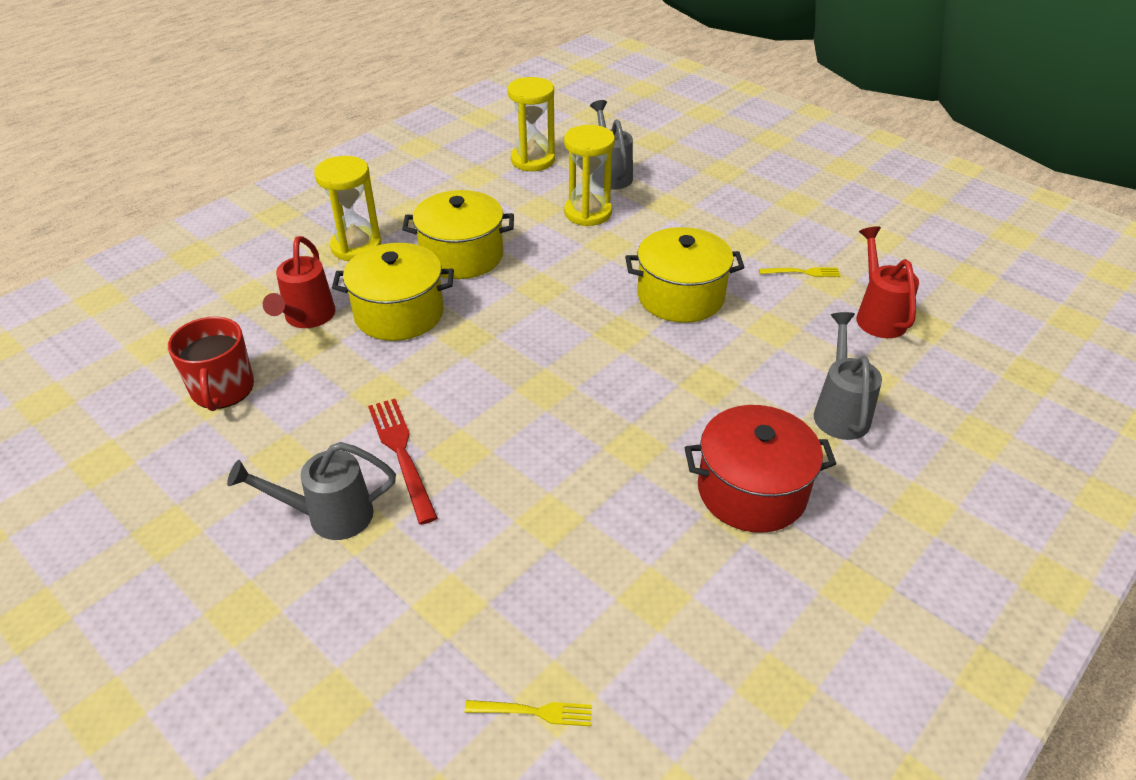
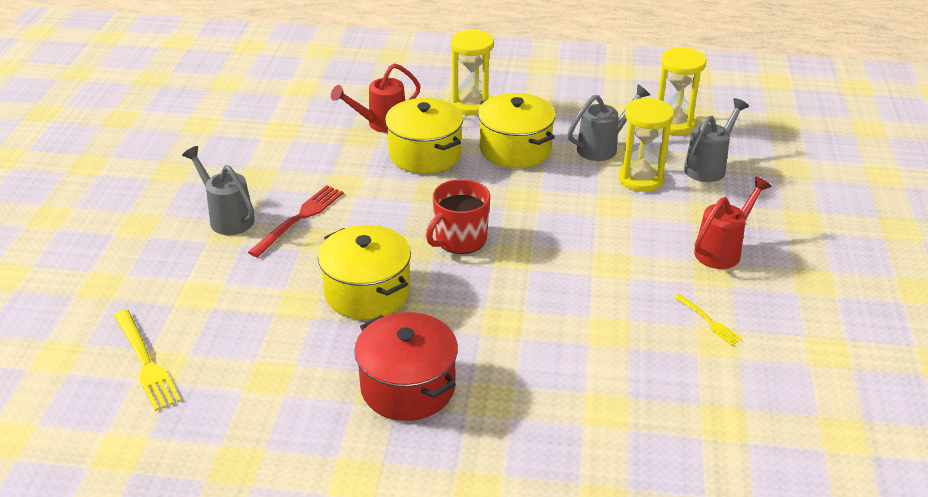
camera: 55 degrees right, 5 degrees down
red mug [168,317,254,411] -> red mug moved to [426,179,490,254]
yellow fork [465,700,592,726] -> yellow fork [114,310,181,411], size x1.73
yellow pot [625,227,745,323] -> yellow pot moved to [318,225,411,320]
grey watering can [814,312,882,440] -> grey watering can moved to [568,84,650,161]
red watering can [856,226,919,338] -> red watering can moved to [694,176,772,269]

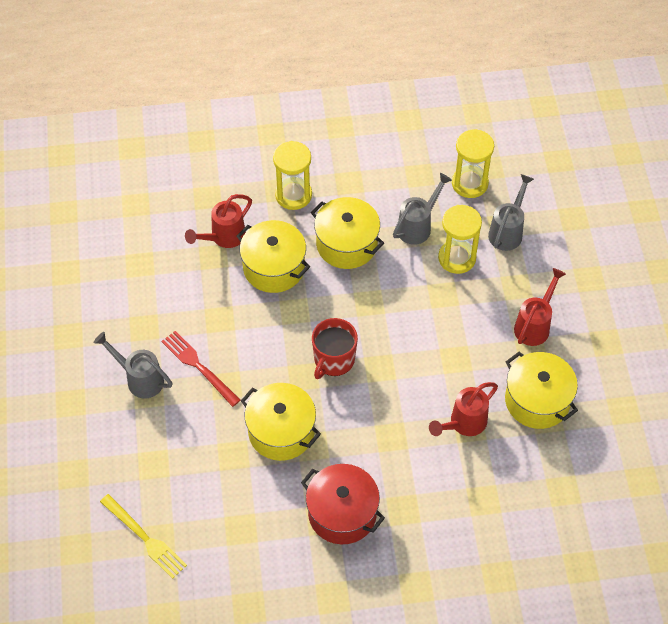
camera: 15 degrees left, 20 degrees up
red fork [248,185,344,257] -> red fork turned 60 degrees counterclockwise [162,331,241,407]
yellow fork [674,294,742,346] -> yellow pot [505,352,578,429]
none -> red watering can [429,382,498,436]

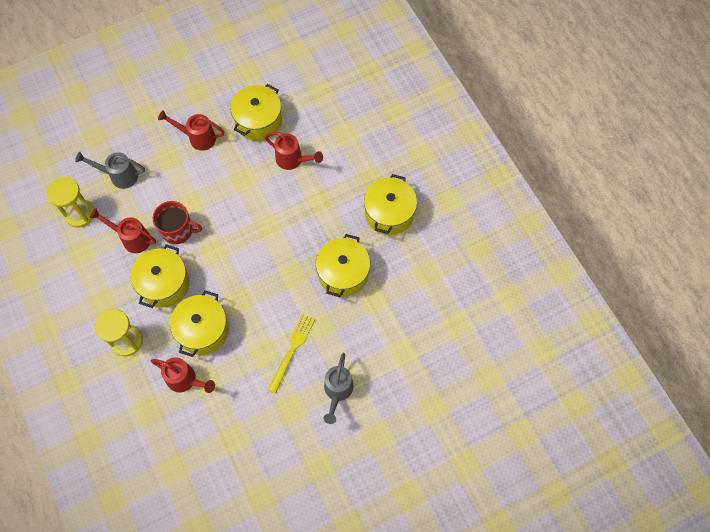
camera: 110 degrees left, 10 degrees up
yellow fork [100,494,187,579] -> yellow fork moved to [268,314,315,394]
red fork [162,331,241,407] -> none
red pot [301,464,385,544] -> yellow pot [364,174,417,235]
red mug [312,318,358,379] -> red mug moved to [153,201,202,244]
grey watering can [393,173,452,245] -> red watering can [90,208,156,253]
yellow hourglass [438,205,482,274] -> none

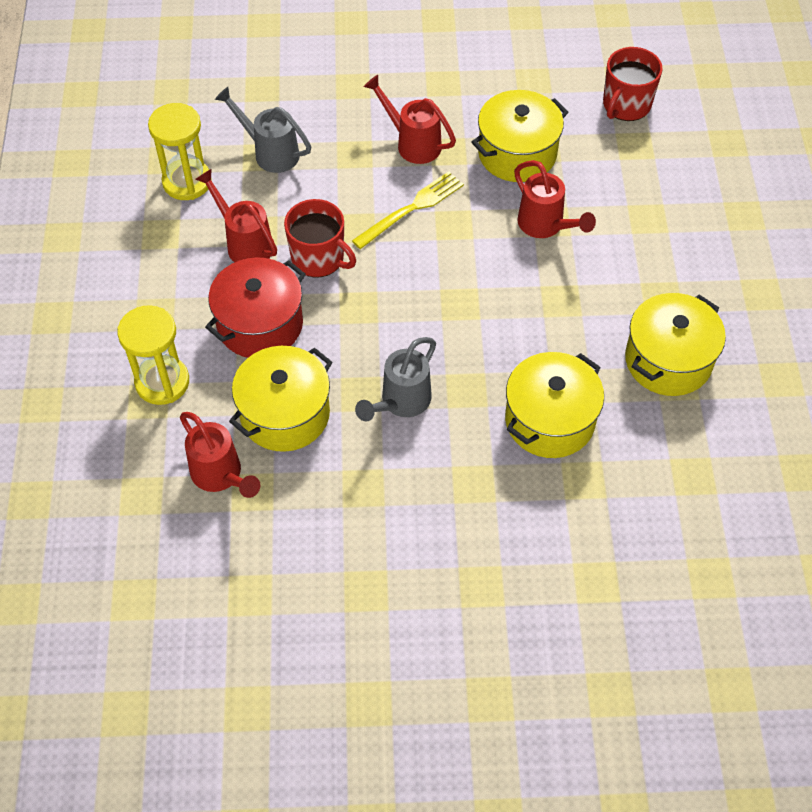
camera: 25 degrees right, 10 degrees down
yellow pot [130,244,190,308] -> red pot [205,257,306,358]
yellow fork [268,314,315,394] -> yellow fork moved to [352,171,464,249]
grey watering can [323,353,354,424] -> grey watering can moved to [355,337,436,421]
none -> red mug [603,47,663,121]

